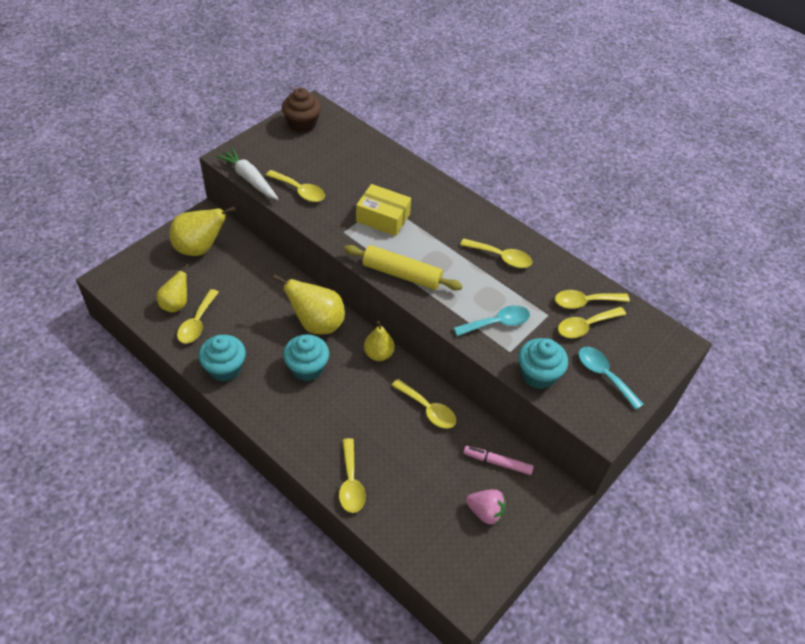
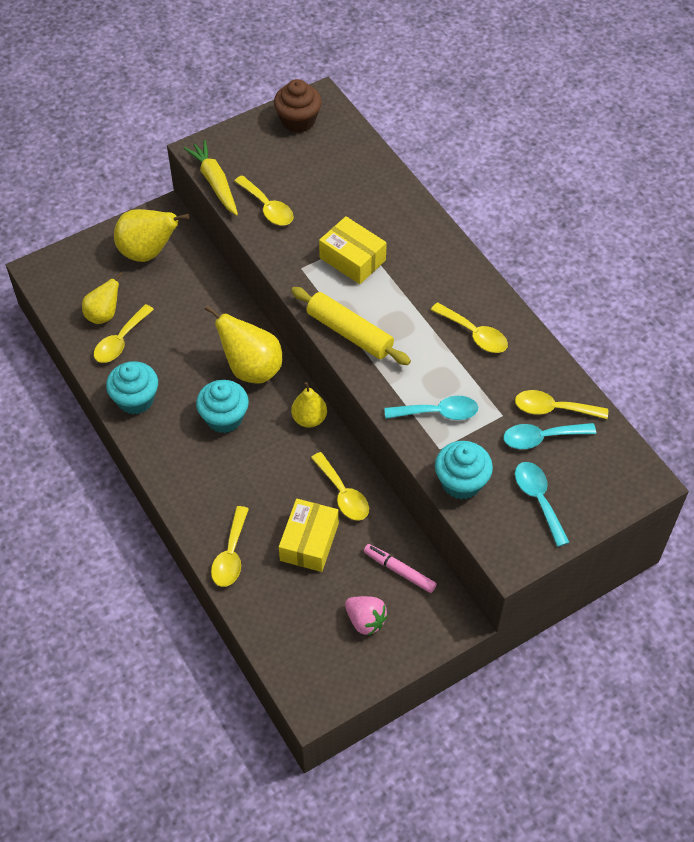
camera: 20 degrees right, 5 degrees up
white carrot [216,148,278,200] -> yellow carrot [183,140,238,216]
yellow spoon [558,307,626,338] -> turquoise spoon [503,423,596,449]
none -> yellow box [279,499,339,572]

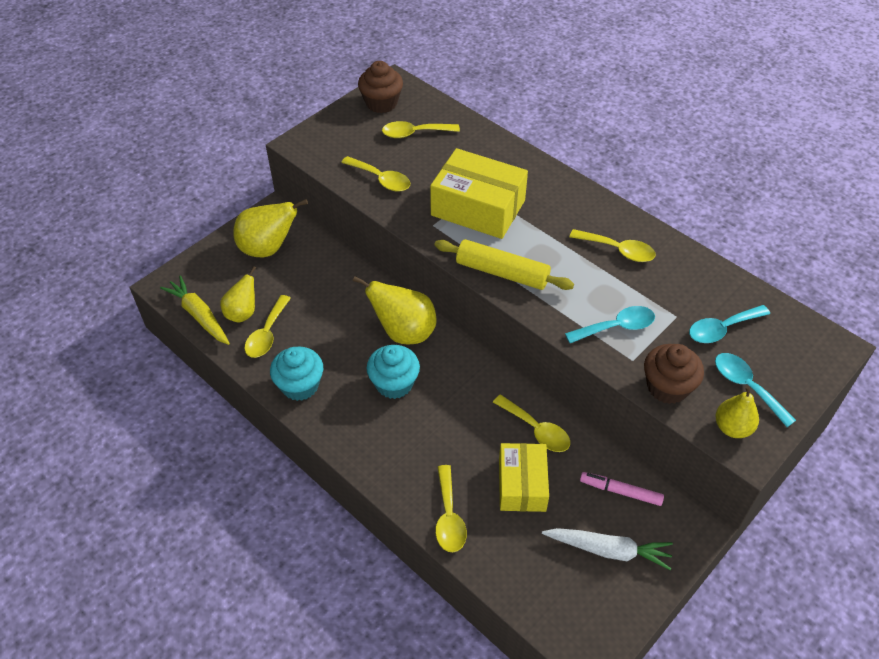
camera: 15 degrees left, 5 degrees down
yellow carrot [183,140,238,216] -> yellow carrot moved to [160,275,230,345]
yellow pear [291,382,327,428] -> yellow pear moved to [715,386,759,438]
yellow box [319,216,387,284] -> yellow box [430,148,528,239], size x1.51
pink strawberry [345,596,388,635] -> white carrot [542,528,673,570]
turquoise cupcake [435,441,493,499] -> brown cupcake [644,344,704,404]
yellow spoon [515,390,608,419] -> yellow spoon moved to [382,121,460,138]

